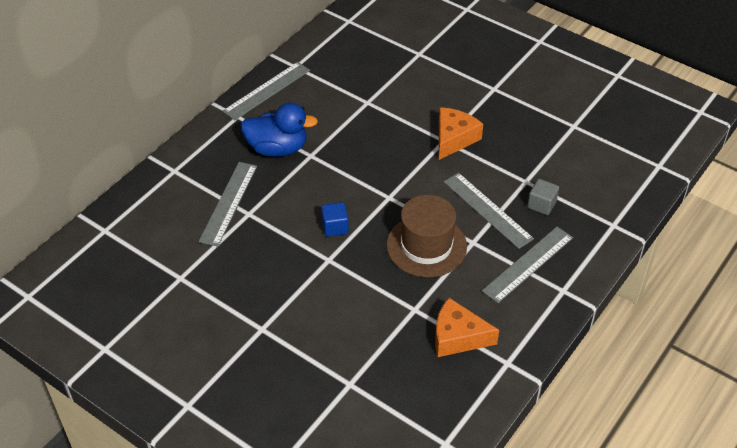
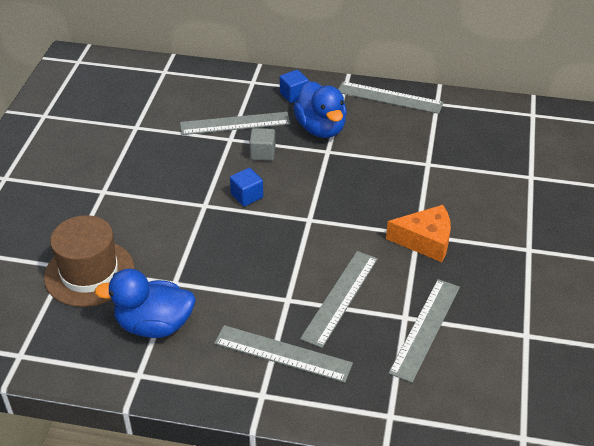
camera: 65 degrees right, 5 degrees down
brown hat [386,195,467,277] -> brown hat moved to [44,215,134,307]
orange cheese [435,298,499,357] -> blue duck [94,269,196,338]
grey cube [527,179,559,215] -> grey cube moved to [249,128,275,161]
none -> blue cube [280,70,309,103]
none -> grey ruler [388,279,460,383]

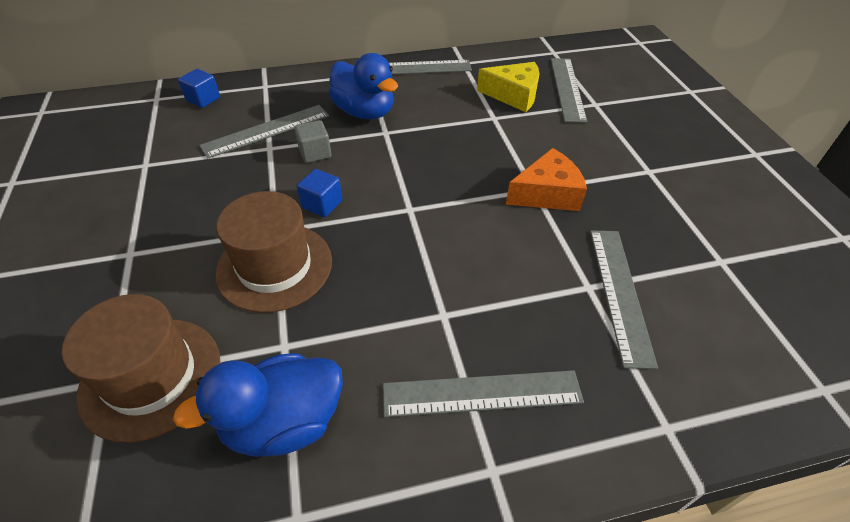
camera: 25 degrees left, 5 degrees up
blue cube [280,70,309,103] -> blue cube moved to [178,69,220,108]
grey ruler [300,251,378,348] -> grey ruler moved to [551,58,587,123]
none -> brown hat [215,191,332,313]
none -> yellow cheese [477,62,539,112]

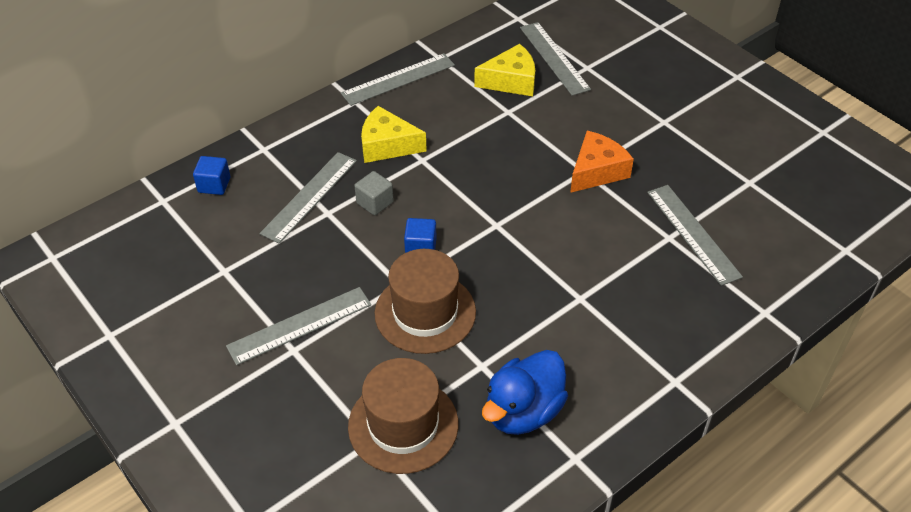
camera: 25 degrees left, 0 degrees up
blue duck [329,53,398,119] -> yellow cheese [361,106,427,163]
grey ruler [383,370,584,417] -> grey ruler moved to [226,287,371,365]

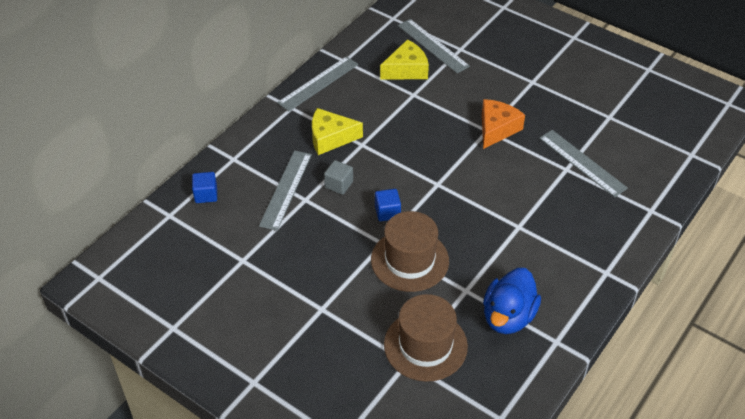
camera: 15 degrees left, 0 degrees up
grey ruler [226,287,371,365] -> none

